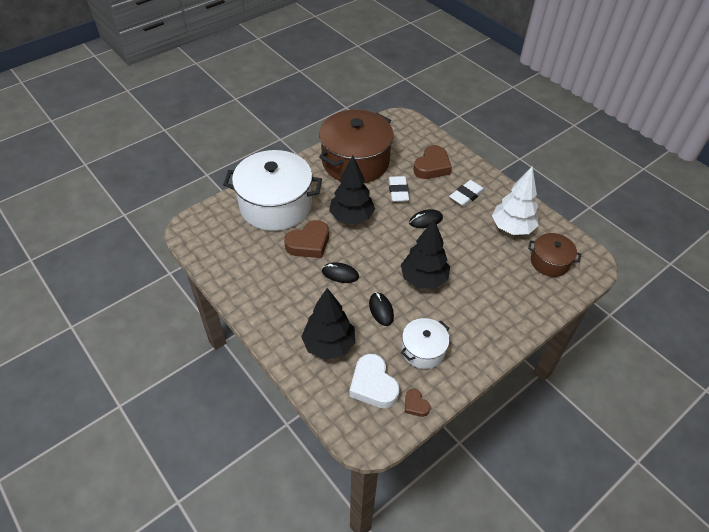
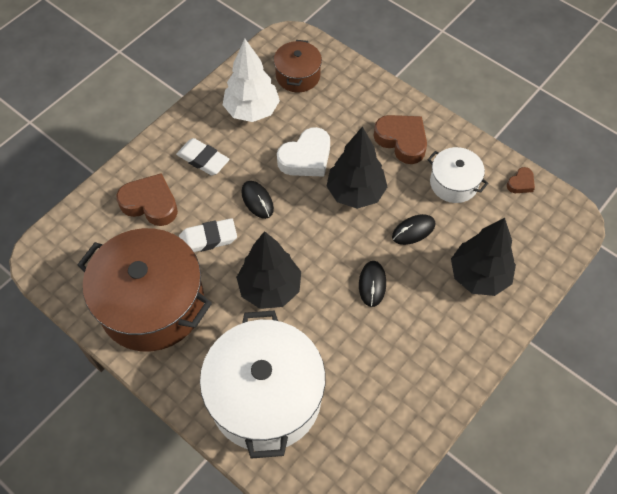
camera: 100 degrees left, 10 degrees up
brown heart [284,220,329,258] -> brown heart moved to [374,115,427,164]
white heart [349,354,400,408] -> white heart moved to [277,127,330,177]

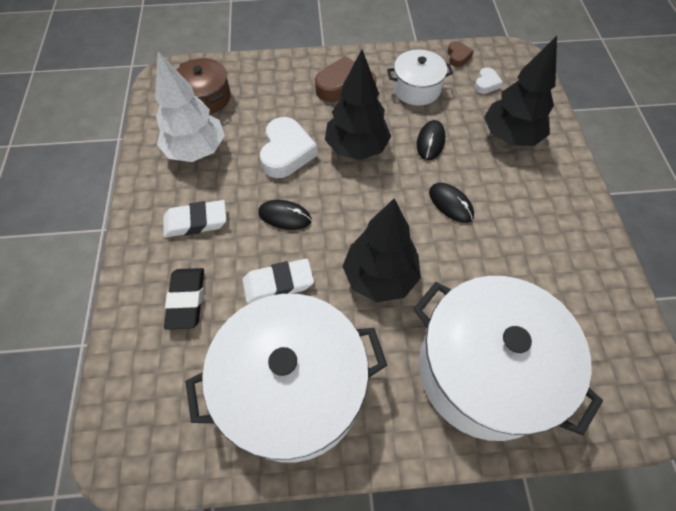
camera: 45 degrees left, 0 degrees up
brown pot [77,228,212,352] -> white pot [185,294,387,463]
brown heart [116,173,178,226] -> black eraser [164,268,204,330]
white eraser [179,218,237,252] -> white eraser turned 45 degrees clockwise [243,259,314,303]
none -> white heart [474,67,503,94]

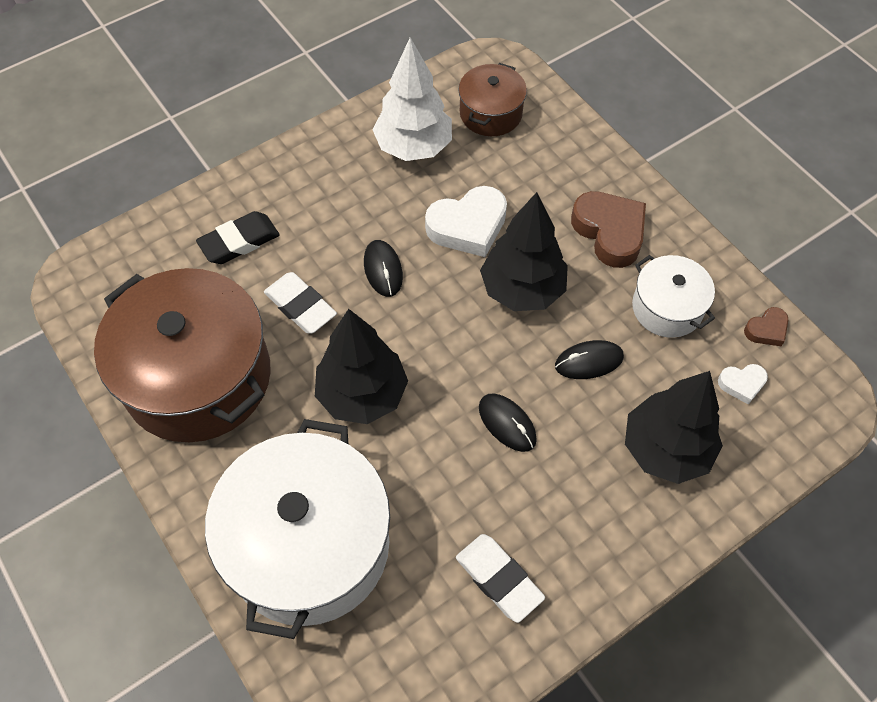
camera: 60 degrees right, 0 degrees up
white eraser [163,200,227,237] -> white eraser moved to [456,534,545,623]
white pot [185,294,387,463] -> brown pot [94,268,271,442]
black mouse [429,183,474,223] -> black mouse turned 60 degrees counterclockwise [479,394,537,452]

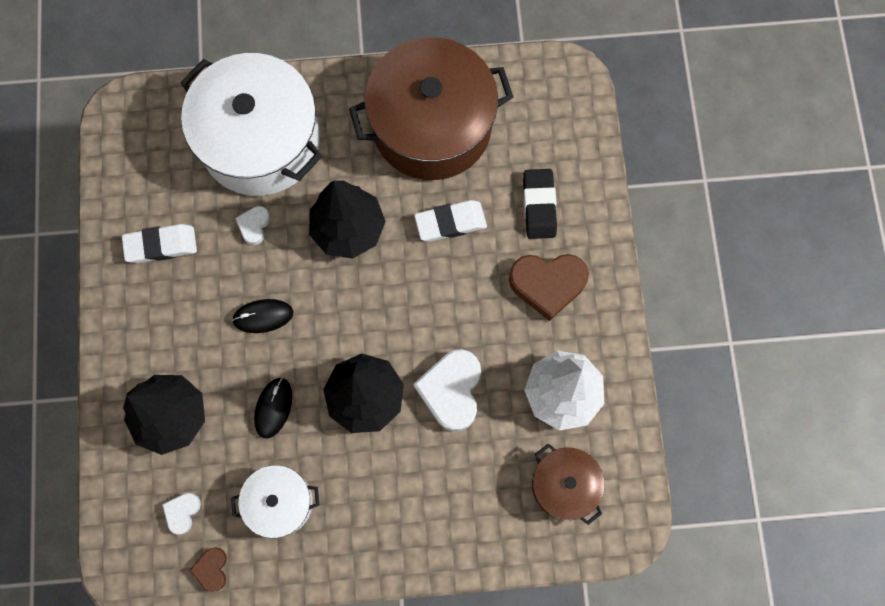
camera: 120 degrees right, 15 degrees up
black mouse [364,240,403,297] -> none
brown heart [571,191,646,268] -> brown heart moved to [509,254,589,321]
none -> white heart [235,206,271,245]

